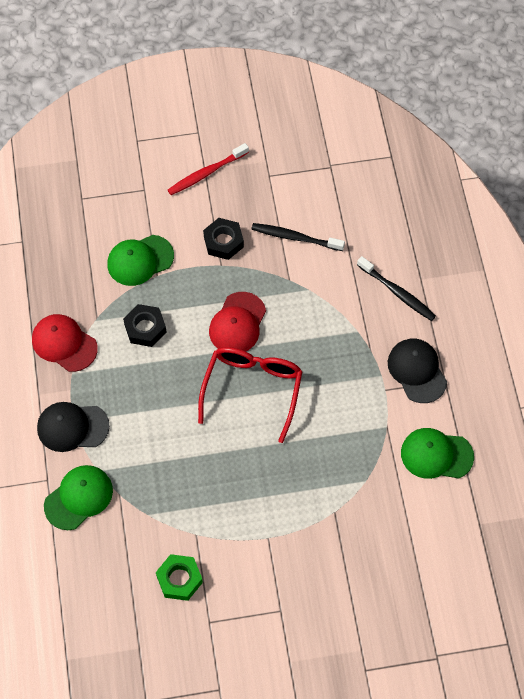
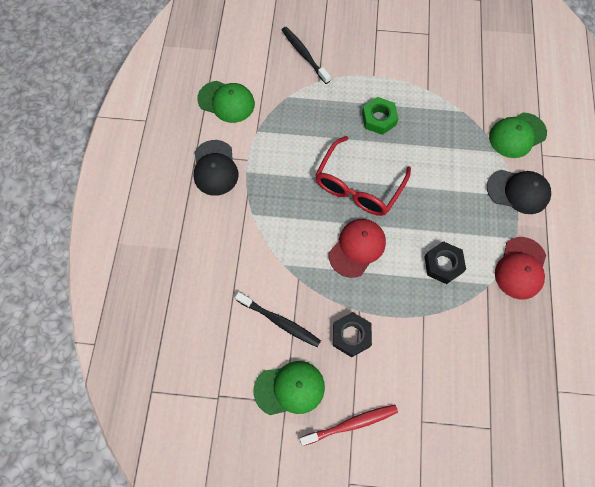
camera: 165 degrees left, 5 degrees up
red cap [32,314,98,372] -> red cap turned 60 degrees clockwise [495,237,546,300]
green cap [107,235,174,286] -> green cap moved to [253,361,325,415]
green nut [156,554,203,601] -> green nut moved to [362,97,399,135]
black toothbrush [357,256,436,321] -> black toothbrush moved to [282,27,331,84]

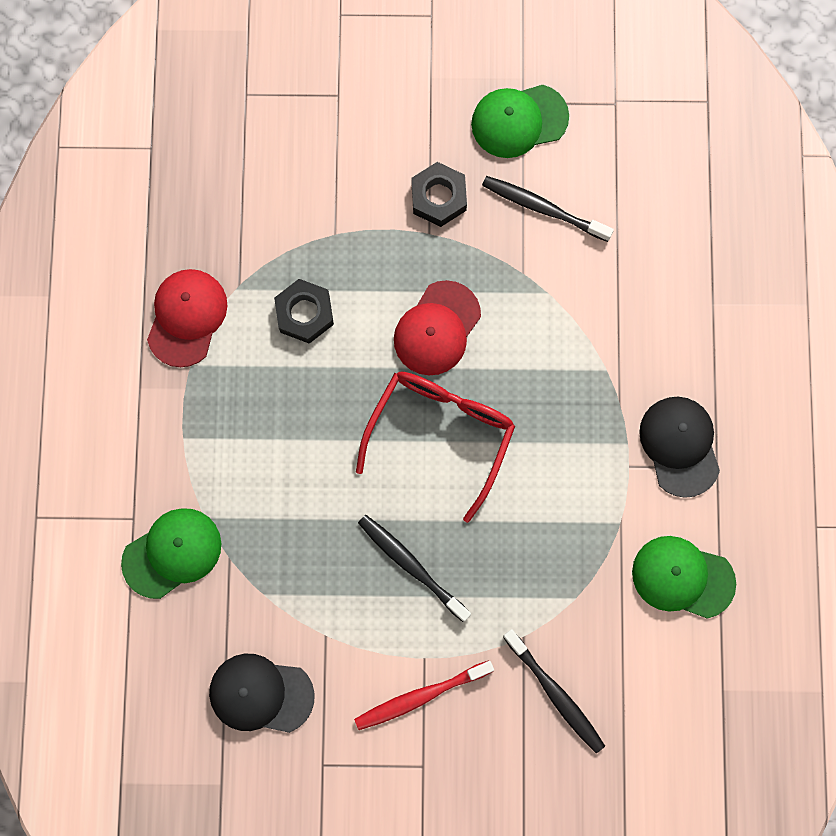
camera: 175 degrees right, 10 degrees up
red toothbrush [300,405,398,446] -> red toothbrush moved to [354,660,494,730]
green nut [362,97,399,135] -> black toothbrush [358,515,471,622]
black cap [487,170,551,214] -> black cap moved to [209,654,315,733]

